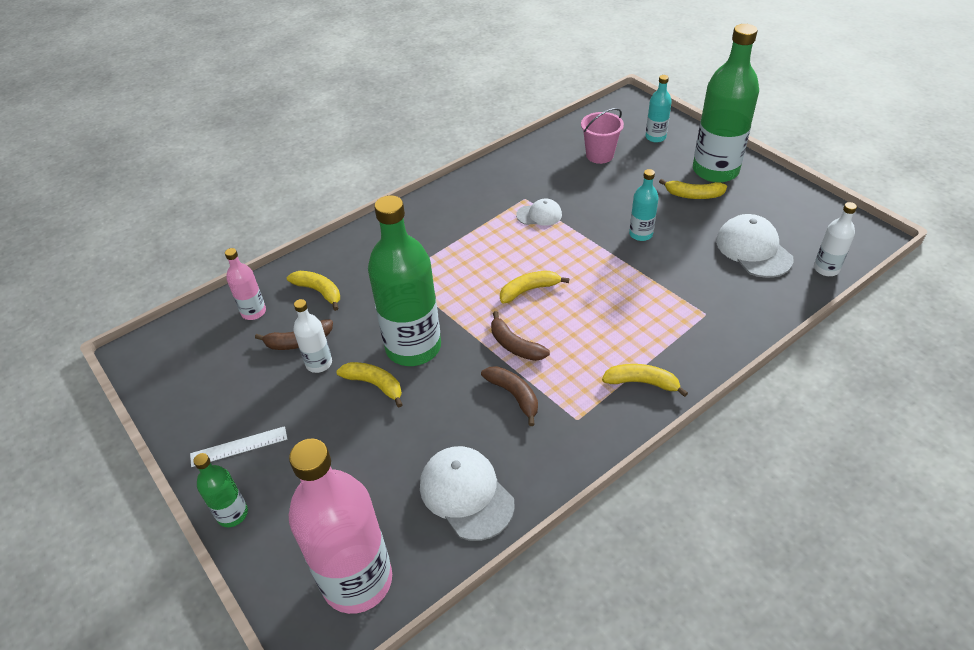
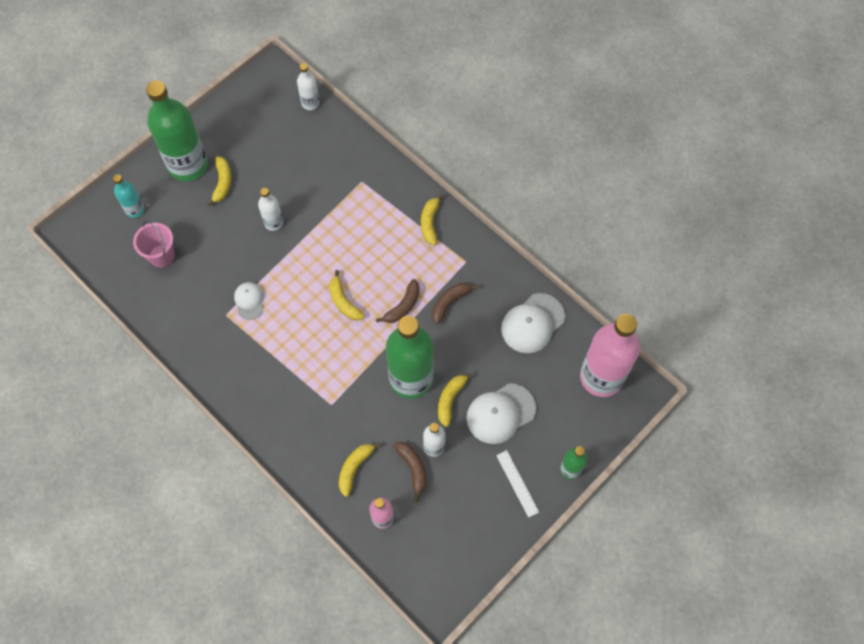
camera: 100 degrees left, 20 degrees up
turquoise bottle [629,169,659,241] -> white bottle [258,188,284,231]
white cap [716,214,794,278] -> white cap moved to [466,383,536,444]

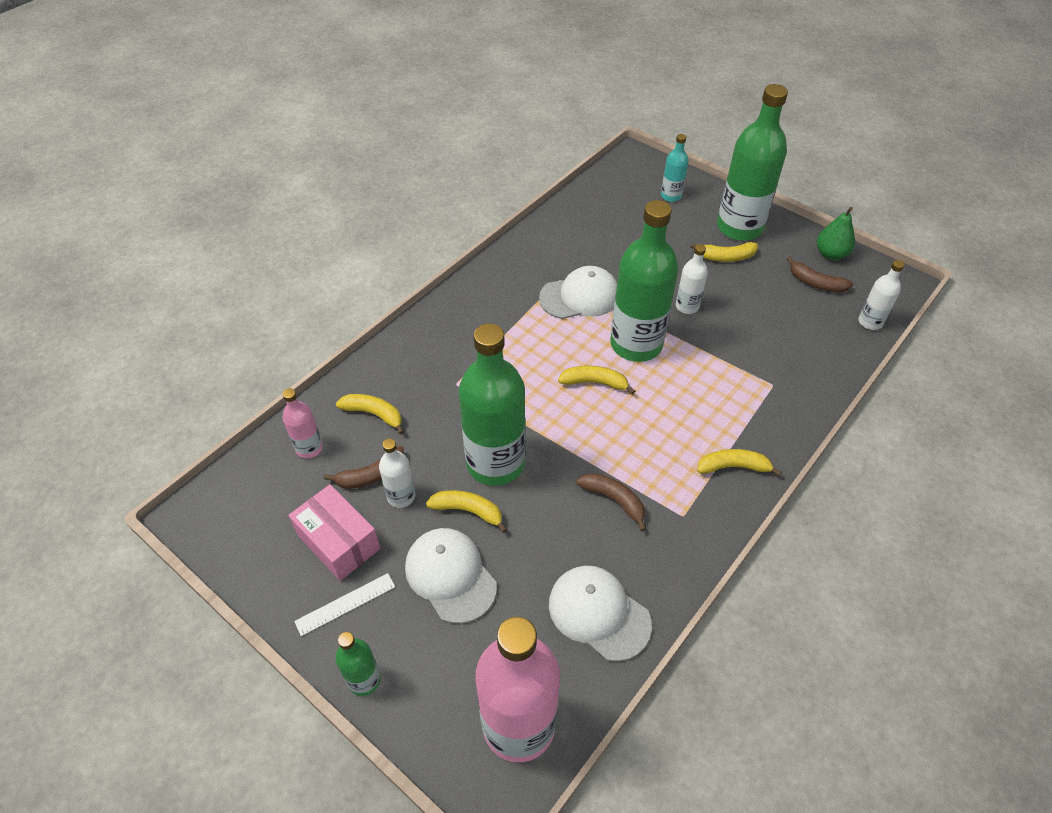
camera: 85 degrees right, 15 degrees down
pink bucket [133,220,175,268] -> none
white cap [234,282,264,320] -> white cap [539,266,617,319], size x1.72
yellow banana [329,270,365,320] -> yellow banana turned 45 degrees clockwise [558,365,635,395]
brown banana [376,279,420,323] -> brown banana moved to [787,257,853,293]
none -> pink box [288,484,380,581]
none -> green bottle [610,200,678,362]
none -> green pear [817,207,855,260]

